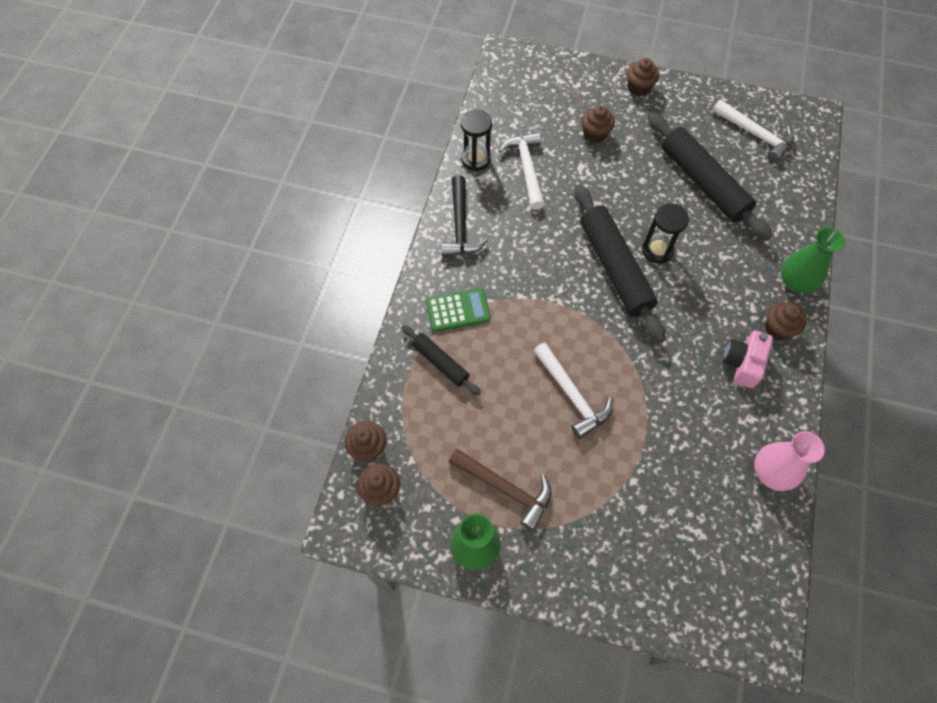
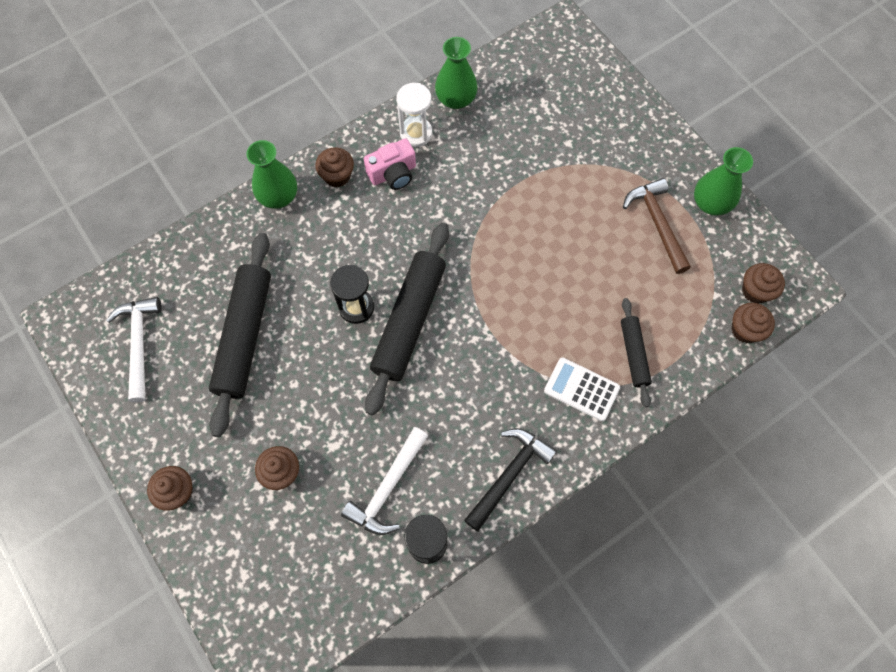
camera: 140 degrees left, 5 degrees up
green calculator [426,288,491,332] -> white calculator [544,357,620,421]
white hammer [534,343,613,439] -> none
pink vase [754,431,825,491] -> green vase [435,37,477,109]
none -> white hourglass [396,83,432,147]

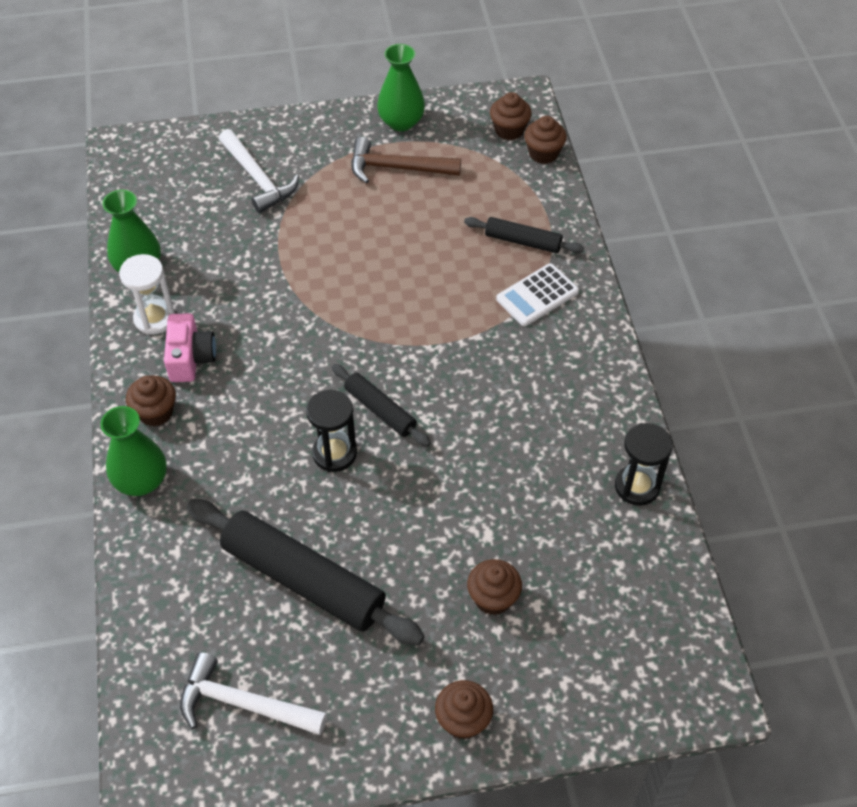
camera: 65 degrees left, 15 degrees down
white hammer [341,427,428,535] -> white hammer moved to [219,129,299,213]
black rolling pin [365,223,449,415] -> black rolling pin [332,364,431,447], size x0.53
black hammer [464,428,557,531] -> none

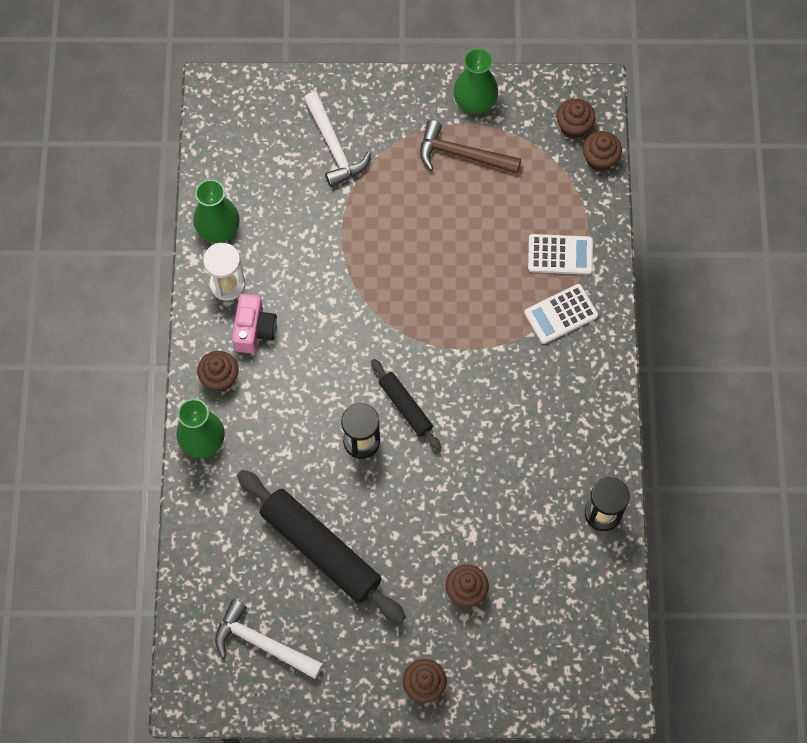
camera: 10 degrees right, 15 degrees up
black rolling pin [464,217,584,253] -> white calculator [528,234,593,275]

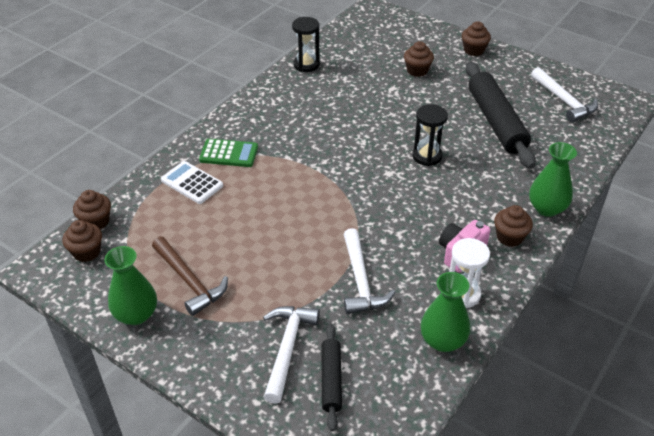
camera: 145 degrees left, 25 degrees down
black rolling pin [371,359,441,450] -> black rolling pin moved to [321,324,342,431]
white calculator [524,284,598,344] -> green calculator [199,139,258,167]
none -> white hammer [344,228,395,314]

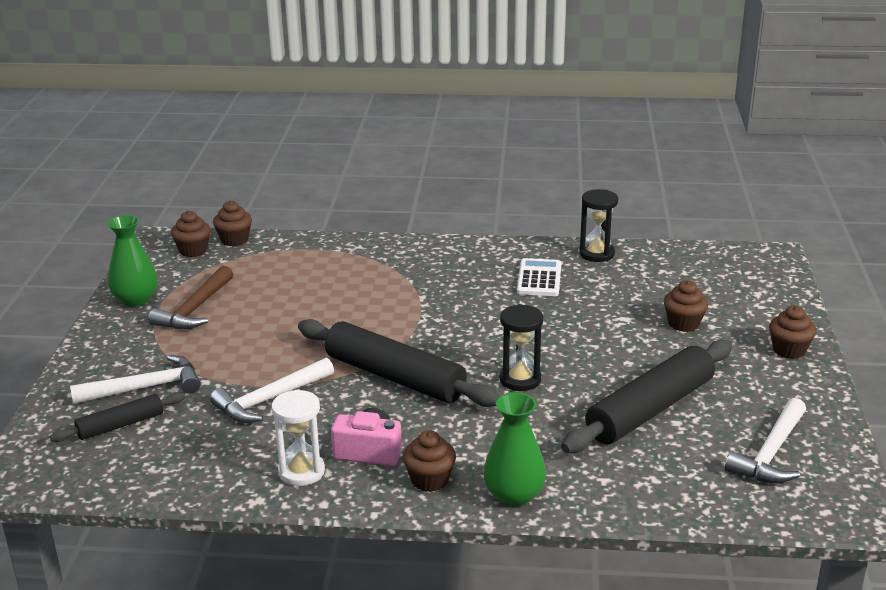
camera: 60 degrees right, 15 degrees down
white calculator [161,161,223,204] -> white calculator moved to [517,258,561,296]
green calculator [199,139,258,167] -> none
green vase [421,272,470,352] -> none
none -> black rolling pin [298,319,500,407]

